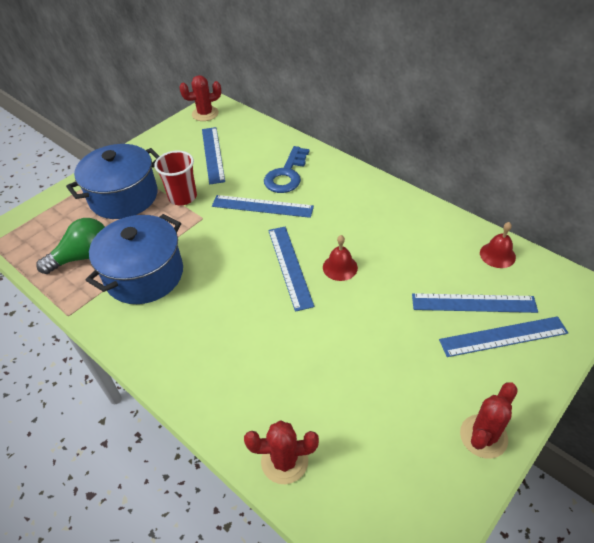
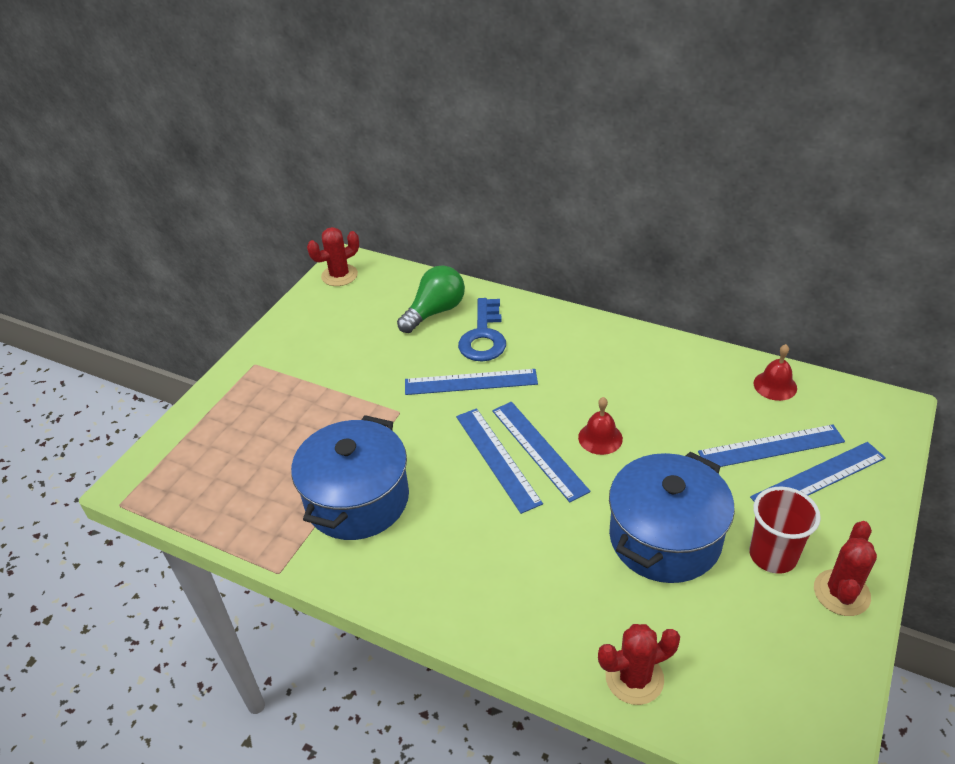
camera: 15 degrees left, 5 degrees down
green light bulb [36,218,105,274] -> green light bulb moved to [397,265,465,333]
blue pot [66,144,159,219] -> blue pot moved to [609,452,735,583]
red cup [154,151,197,205] -> red cup moved to [749,486,821,574]
blue ruler [202,127,225,185] -> blue ruler moved to [456,408,543,514]

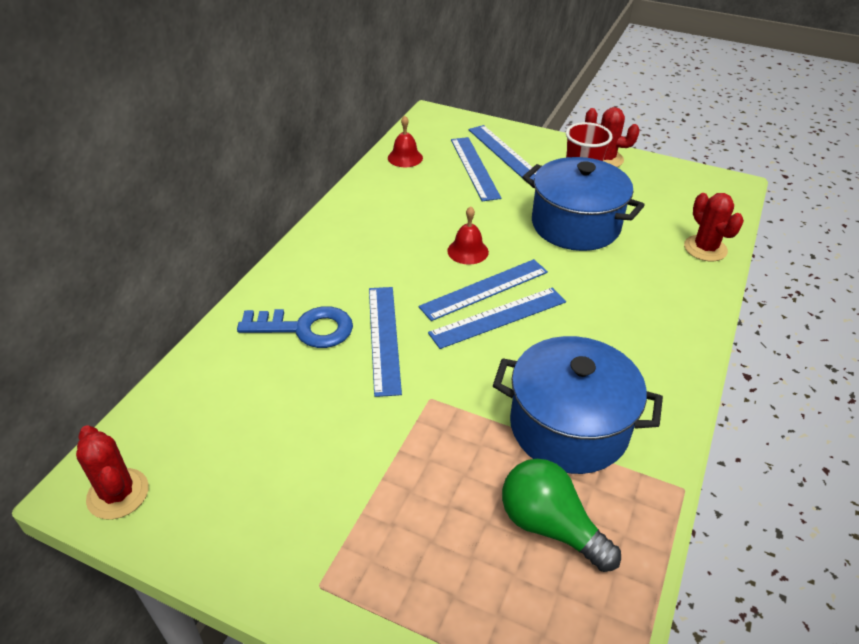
camera: 95 degrees left, 0 degrees up
green light bulb [397,265,465,333] -> green light bulb moved to [502,459,621,572]

